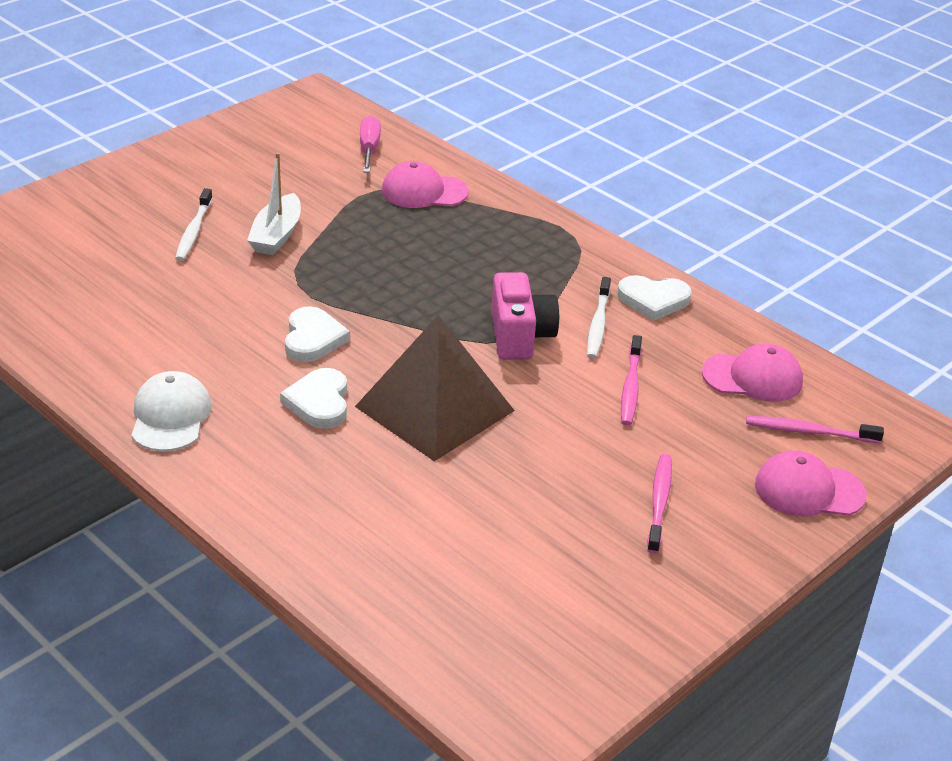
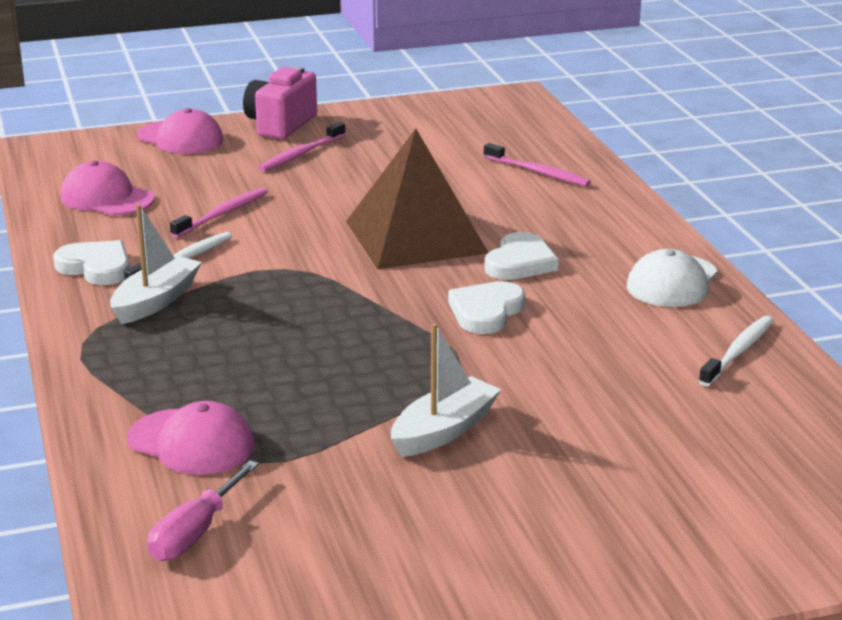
camera: 150 degrees left, 10 degrees down
white toothbrush [175,188,213,261] -> white toothbrush moved to [699,316,774,387]
pink camera [491,272,559,360] -> pink camera moved to [243,66,317,139]
pink toothbrush [746,416,884,443] -> pink toothbrush moved to [484,143,591,186]
none -> white boat [110,204,202,324]

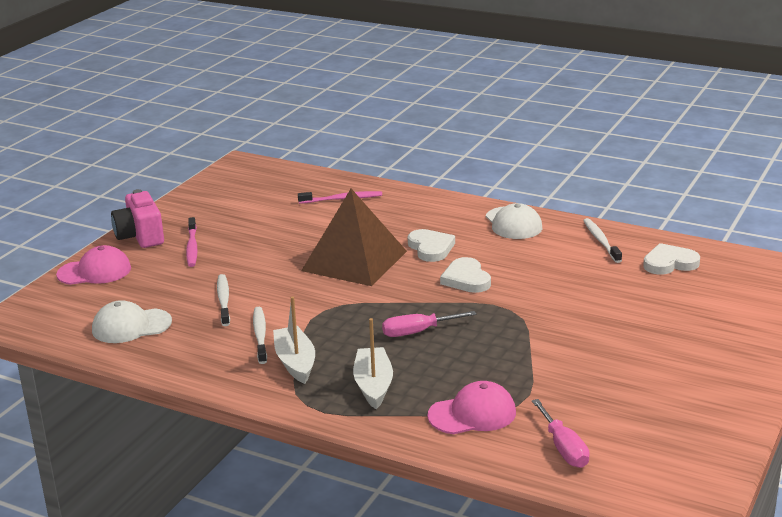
camera: 45 degrees left, 0 degrees up
white heart [53,240,129,285] -> white heart moved to [643,243,700,275]
pink cap [60,161,154,215] -> white cap [92,300,172,343]
pink toothbrush [170,188,268,238] -> white toothbrush [217,274,230,326]
white boat [391,323,501,457] -> white boat moved to [353,318,393,409]
none -> pink screwdriver [382,311,477,337]

